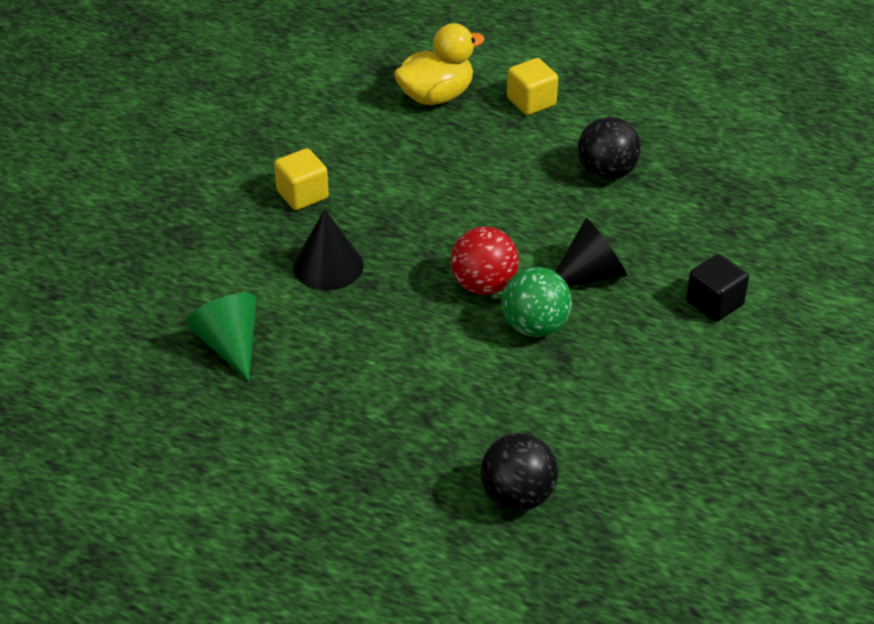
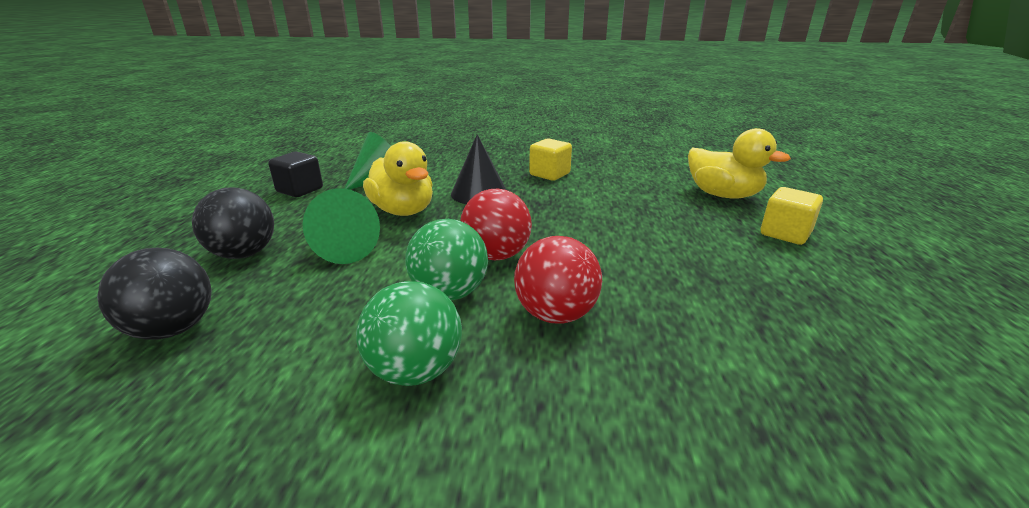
camera: 70 degrees right, 15 degrees down
black cone [555,218,627,287] -> red ball [514,236,602,324]
black ball [578,117,641,180] -> black ball moved to [192,187,274,259]
black cube [686,254,749,322] -> black cube moved to [268,152,323,197]
none -> green cone [303,188,380,264]
none -> green ball [356,281,462,386]
none -> yellow duck [363,141,433,216]

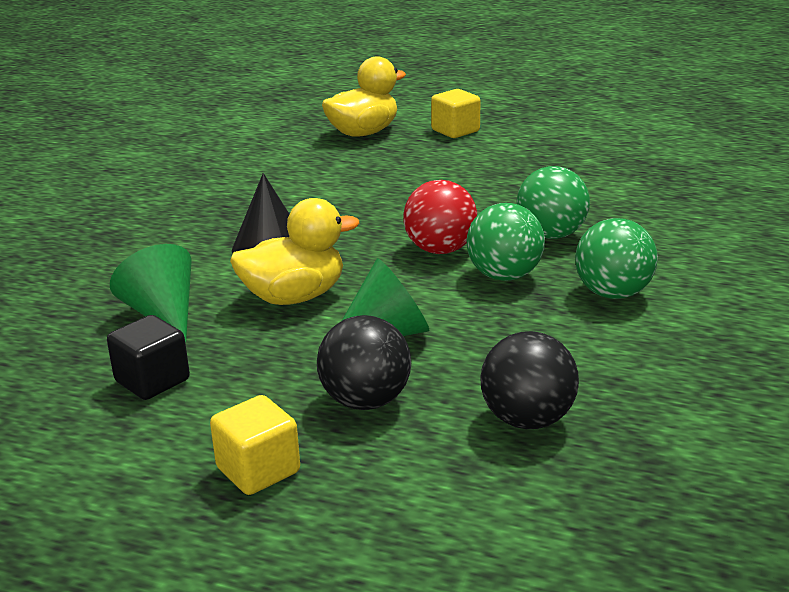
camera: 75 degrees left, 0 degrees up
red ball [514,236,602,324] -> green ball [517,166,590,239]
yellow cube [529,138,572,181] -> yellow cube moved to [210,395,300,495]

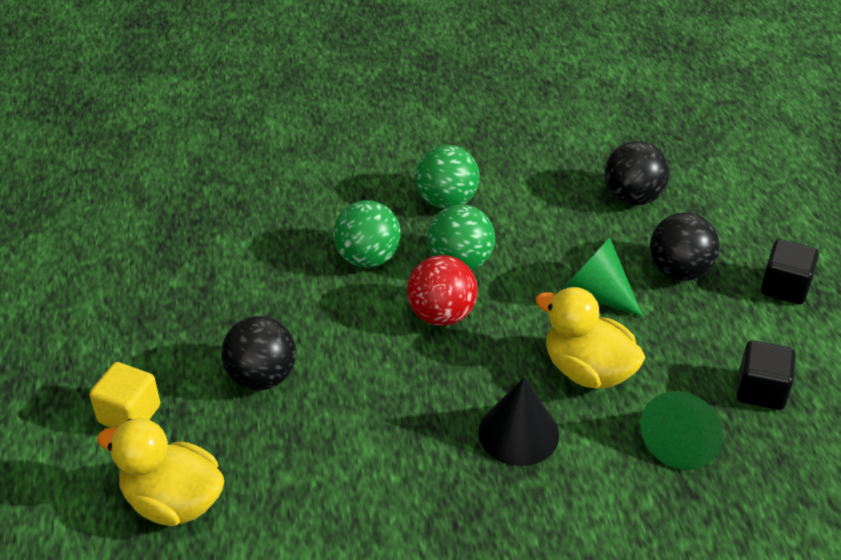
camera: 120 degrees left, 15 degrees up
yellow cube [210,395,300,495] -> black cube [761,239,819,304]
none -> black ball [221,316,296,391]

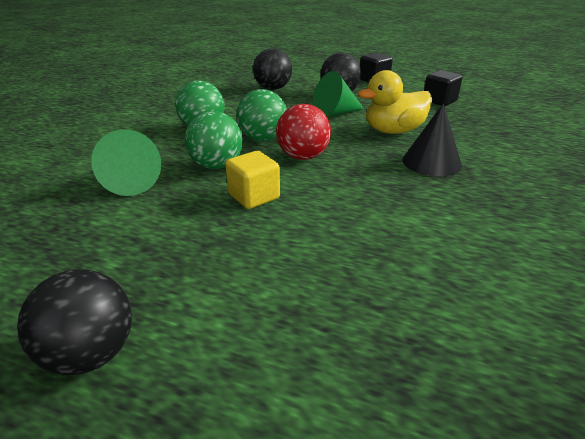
camera: 60 degrees left, 10 degrees down
yellow cube [90,362,160,428] -> yellow cube moved to [226,151,280,209]
yellow duck [97,418,224,526] -> none
black ball [221,316,296,391] -> black ball moved to [17,269,132,375]
green cone [640,391,723,470] -> green cone moved to [91,129,161,196]

